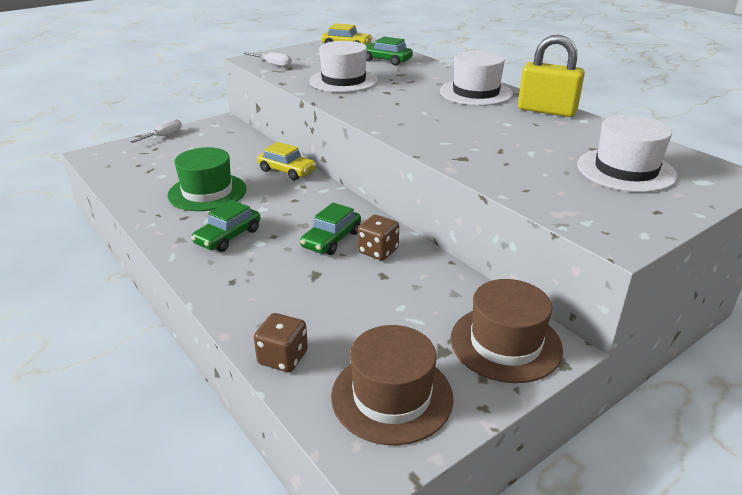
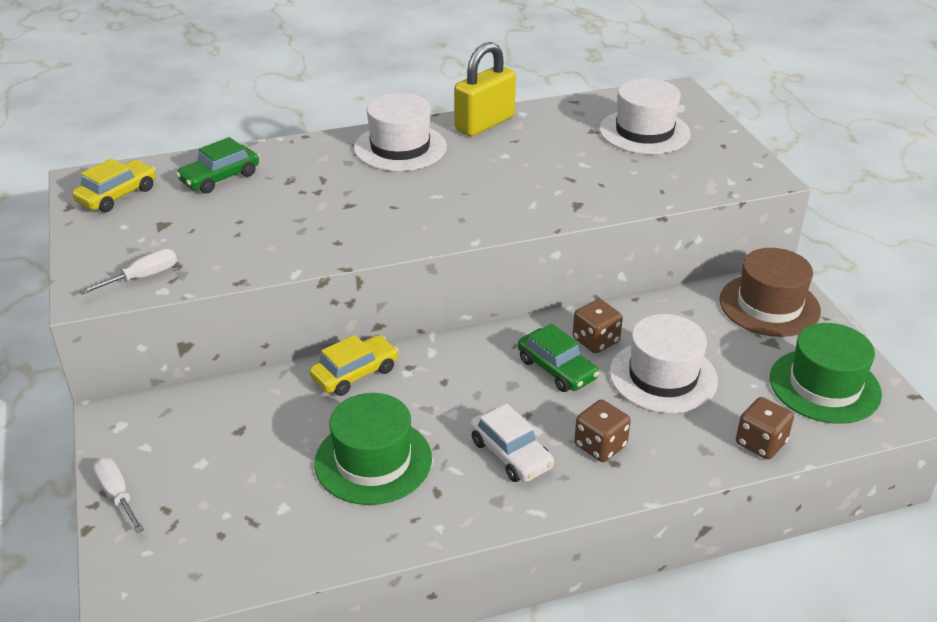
camera: 70 degrees left, 5 degrees up
green car [191,200,260,252] -> white car [470,404,554,482]
white hat [309,41,378,93] -> white hat moved to [609,314,718,413]
brown hat [331,325,453,445] -> green hat [770,323,882,424]
none -> brown dice [574,399,631,462]

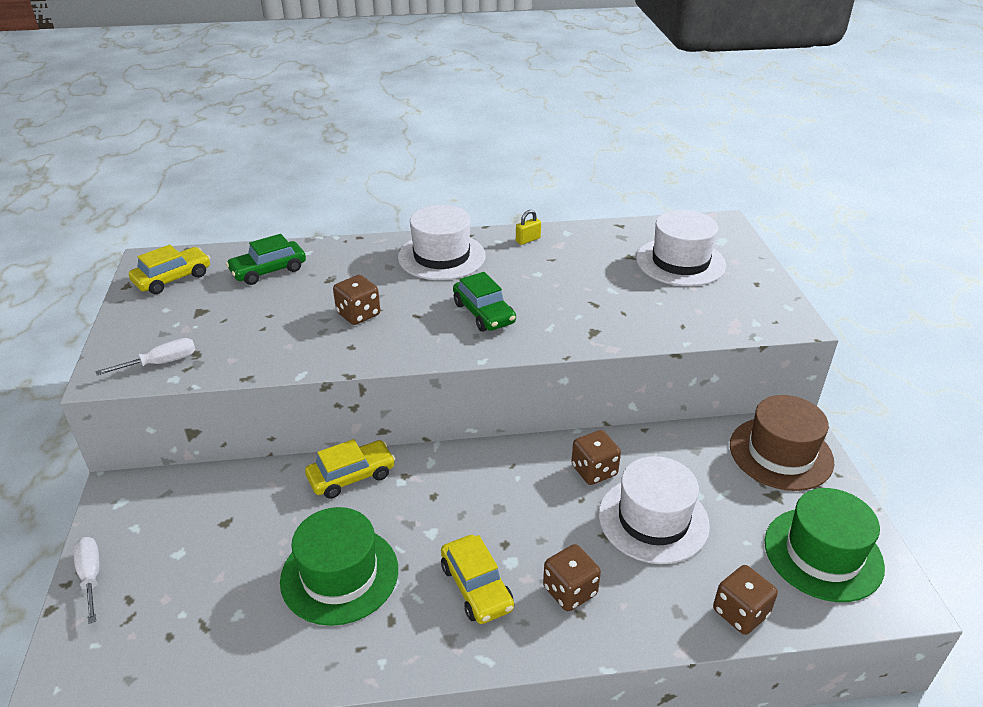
camera: 10 degrees right, 0 degrees up
yellow padlock [454,42,516,137] -> yellow padlock [516,210,541,245], size x0.41
white car [470,404,554,482] -> yellow car [441,535,514,624]
green car [518,323,599,392] -> green car moved to [453,272,516,332]
none -> brown dice [333,275,380,325]

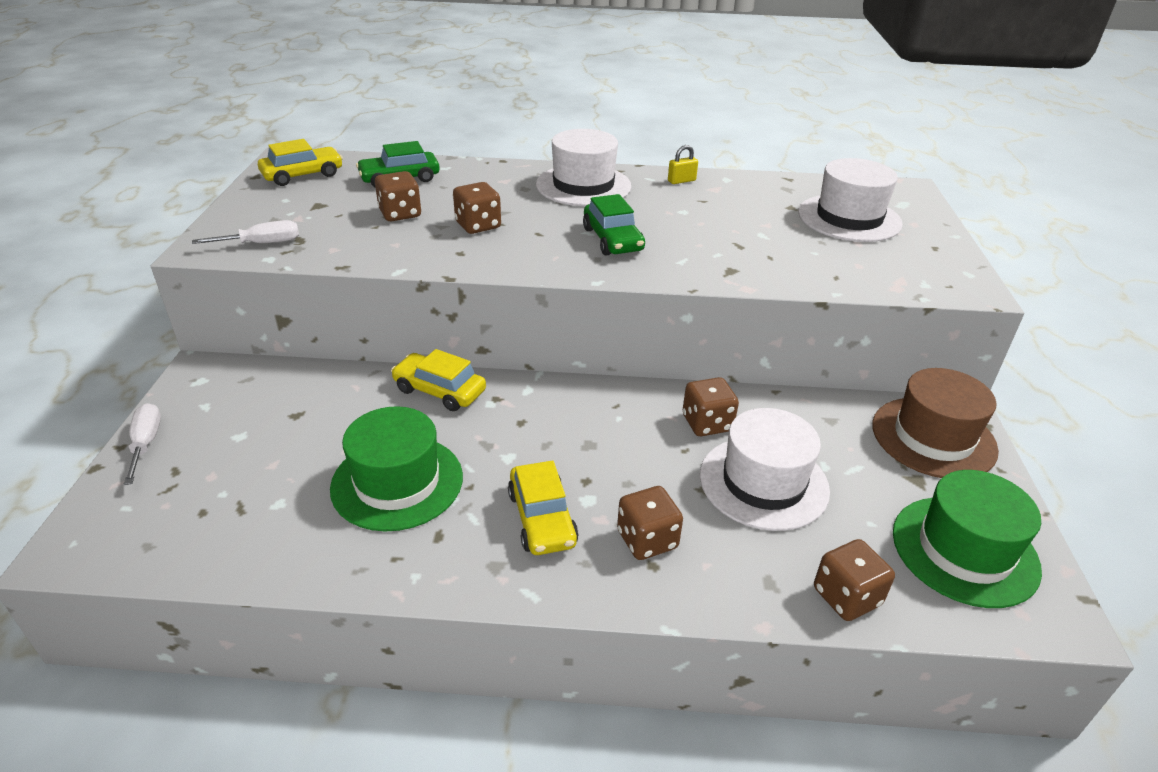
camera: 10 degrees right, 0 degrees up
yellow car [305,439,395,499] -> yellow car turned 135 degrees counterclockwise [391,349,486,411]
none -> brown dice [375,171,421,221]

